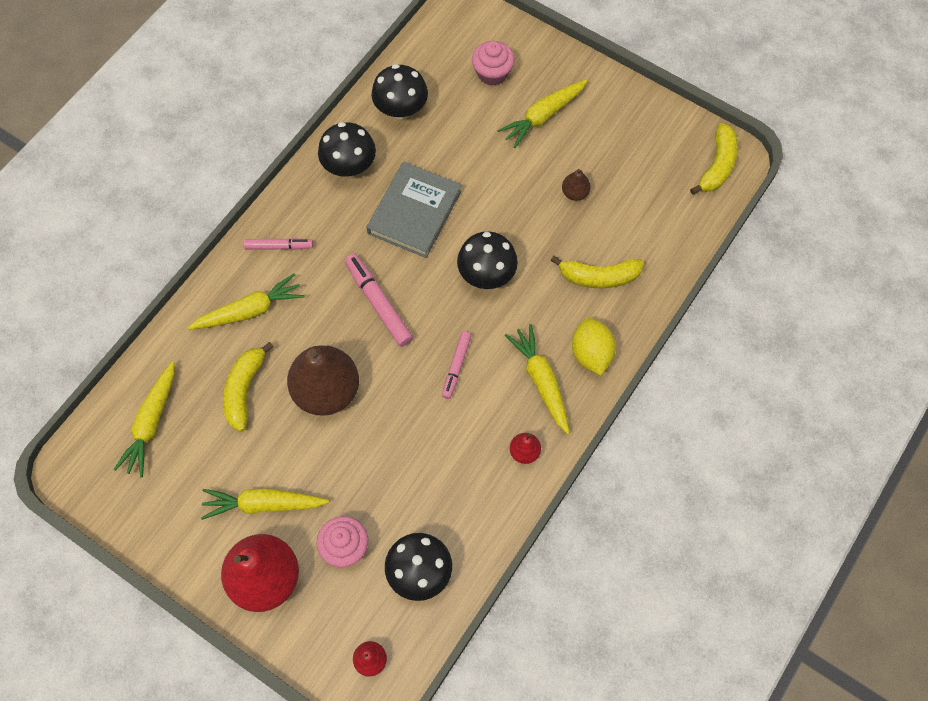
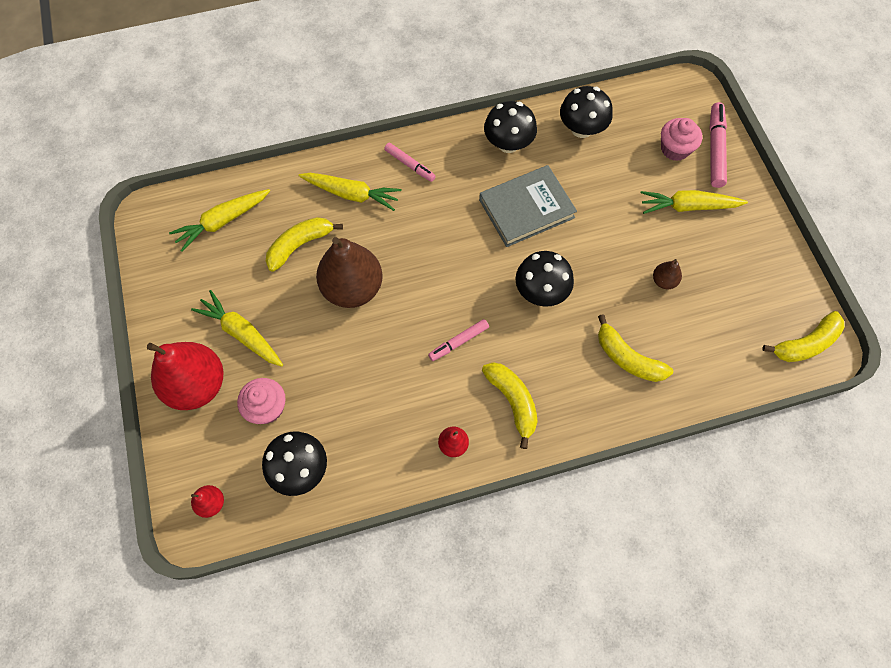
camera: 40 degrees right, 0 degrees up
pink marker [345,254,413,347] -> pink marker moved to [709,102,727,188]
yellow carrot [505,324,570,434] -> yellow banana [482,362,538,449]
yellow lemon [572,318,616,376] -> none

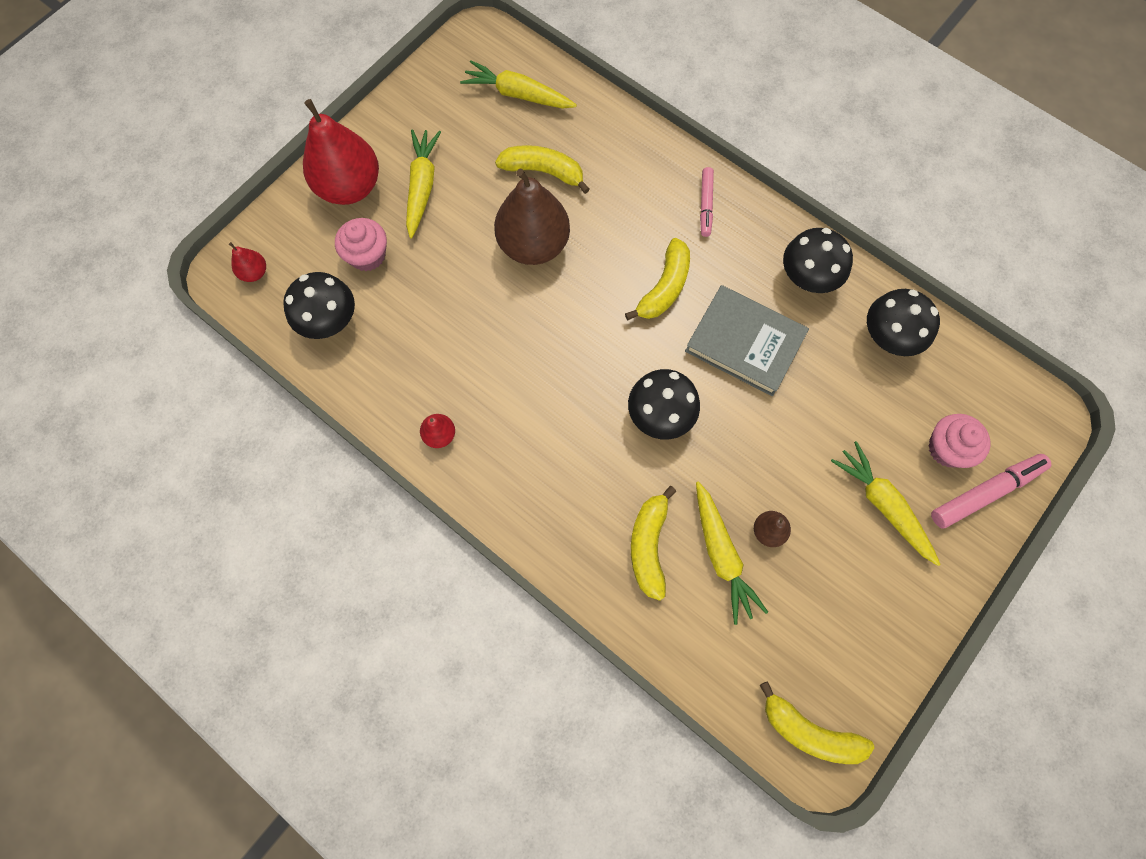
camera: 55 degrees right, 5 degrees up
yellow carrot [299,173,401,211] -> yellow carrot moved to [696,481,768,625]
pink marker [428,319,489,361] -> none
yellow banana [482,362,538,449] -> yellow banana moved to [625,238,690,320]

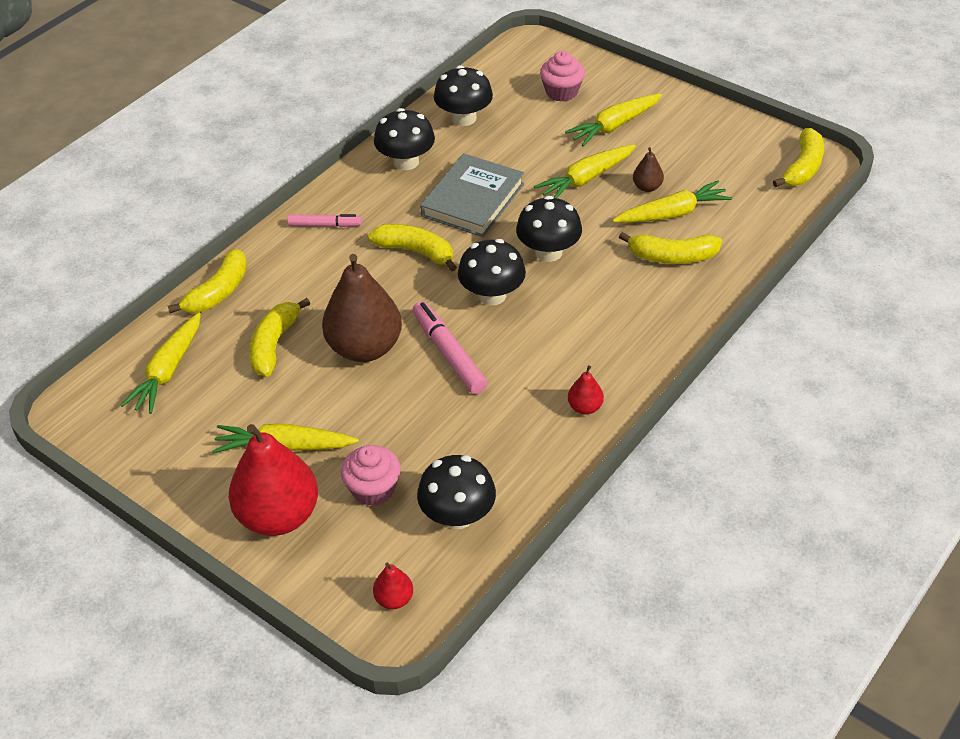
camera: 90 degrees left, 25 degrees down
pink marker [931,454,1052,528] -> pink marker moved to [413,301,488,394]
none -> yellow banana [168,249,247,313]
none -> black mushroom [458,239,526,305]
none -> yellow carrot [534,144,636,198]

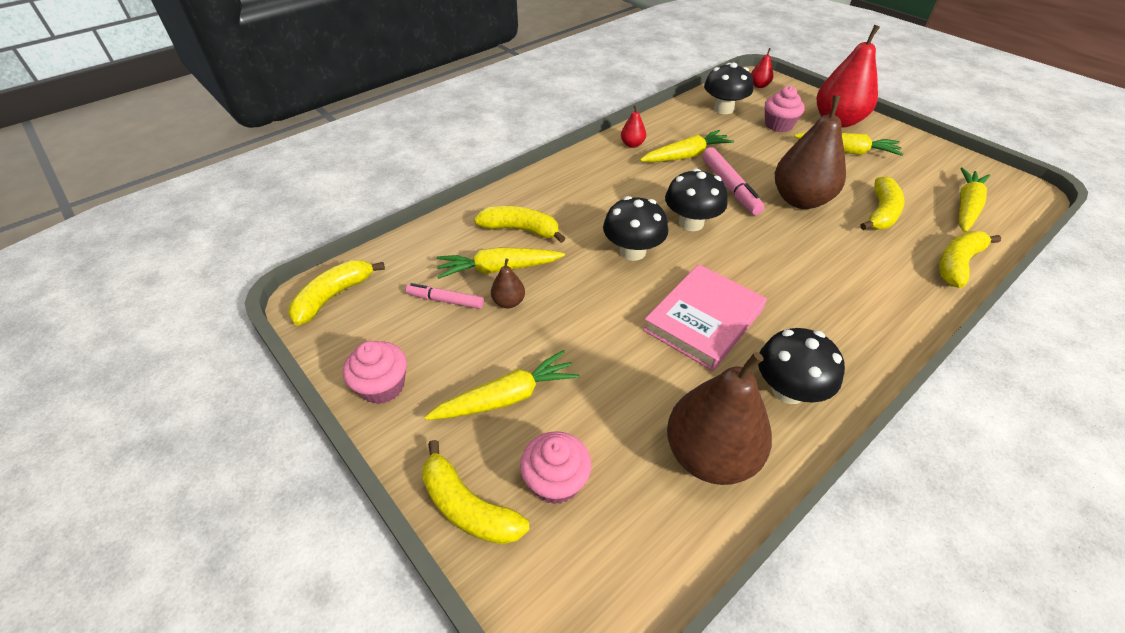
camera: 170 degrees left, 0 degrees up
pink marker [287,214,362,227] -> pink marker moved to [406,283,484,309]
yellow banana [368,224,457,272] -> yellow banana moved to [422,440,529,545]
grey book [420,153,524,237] -> pink book [643,264,767,371]
black mushroom [434,65,493,126] -> brown pear [667,352,772,485]
yellow carrot [534,144,636,198] -> yellow carrot moved to [640,130,734,162]
none -> pink cupcake [343,341,407,404]

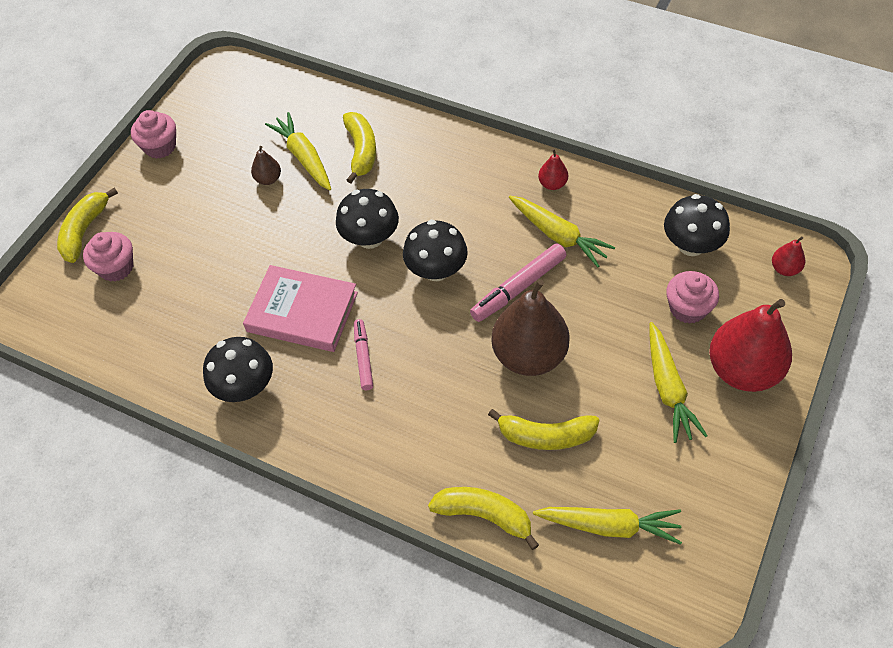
camera: 70 degrees right, 10 degrees up
yellow banana [288,260,385,326] -> none
pink marker [406,283,484,309] -> pink marker moved to [354,319,373,390]
yellow carrot [425,350,580,420] -> none
brown pear [667,352,772,485] -> none

